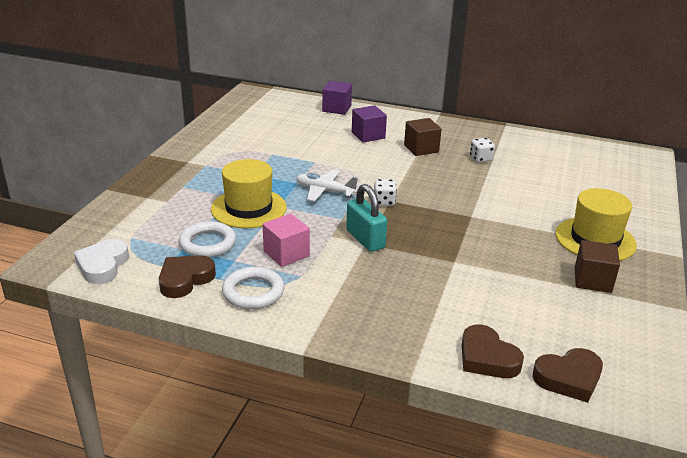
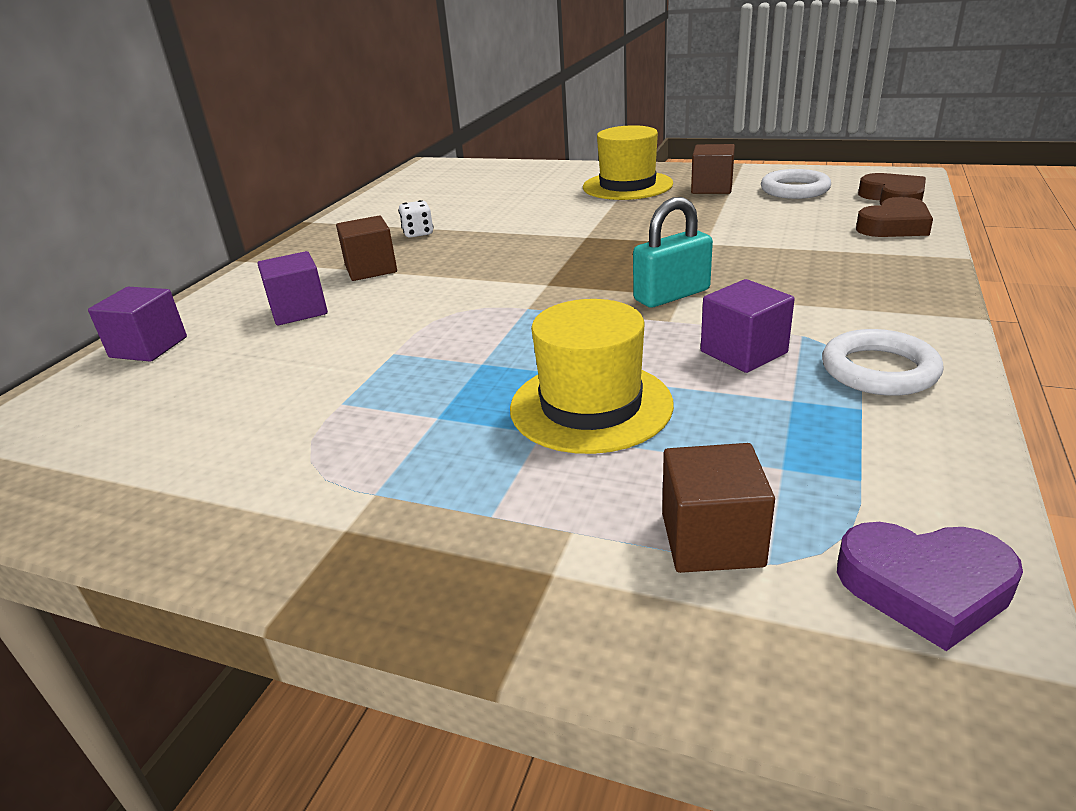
camera: 85 degrees left, 0 degrees up
white heart [74,239,129,284] -> purple heart [837,522,1023,651]
brown heart [159,255,216,298] -> none
white ring [179,221,236,257] -> white ring moved to [761,169,831,199]
pink cube [263,214,310,267] -> purple cube [701,279,795,373]
white plane [296,170,359,202] -> none
white dice [374,179,397,206] -> none
none -> brown cube [662,443,775,573]

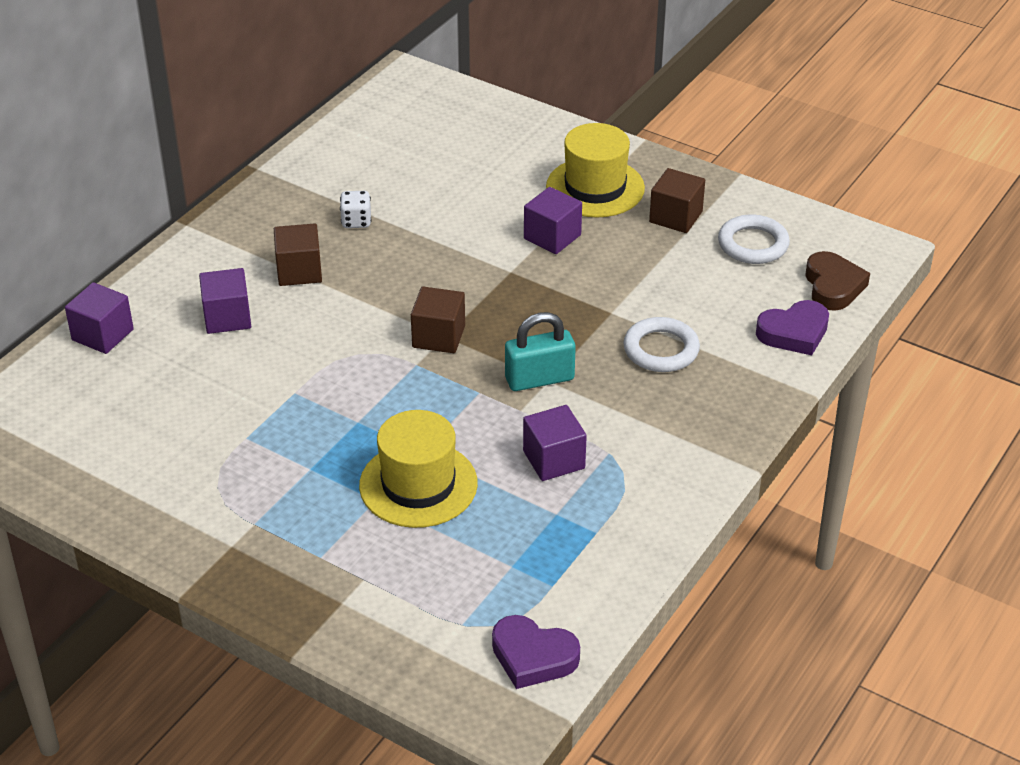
camera: 10 degrees right, 10 degrees up
brown cube [662,443,775,573] -> brown cube moved to [411,287,465,353]
white ring [822,329,944,396] -> white ring moved to [623,317,700,372]
brown heart [856,197,933,237] -> purple heart [756,300,829,355]
none -> purple cube [524,187,582,254]

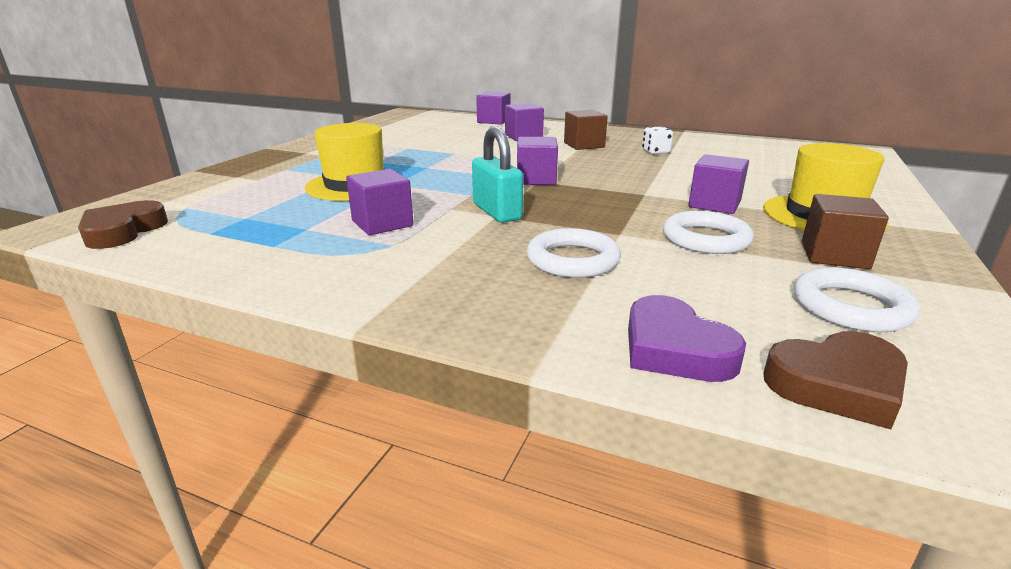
camera: 80 degrees right, 15 degrees down
brown cube [411,287,465,353] -> purple cube [517,137,558,185]
purple heart [492,615,580,689] -> brown heart [78,200,168,249]
none -> white ring [663,211,754,254]

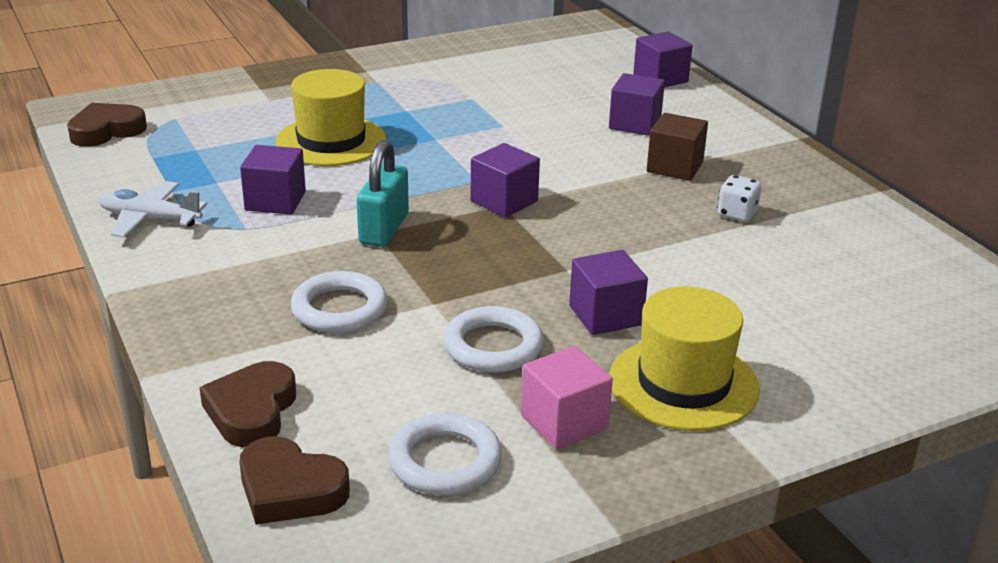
camera: 40 degrees right, 5 degrees up
purple heart [628,295,746,382] -> brown heart [199,361,296,447]
brown cube [802,194,889,269] -> pink cube [521,346,613,449]
none -> white plane [98,181,207,238]

